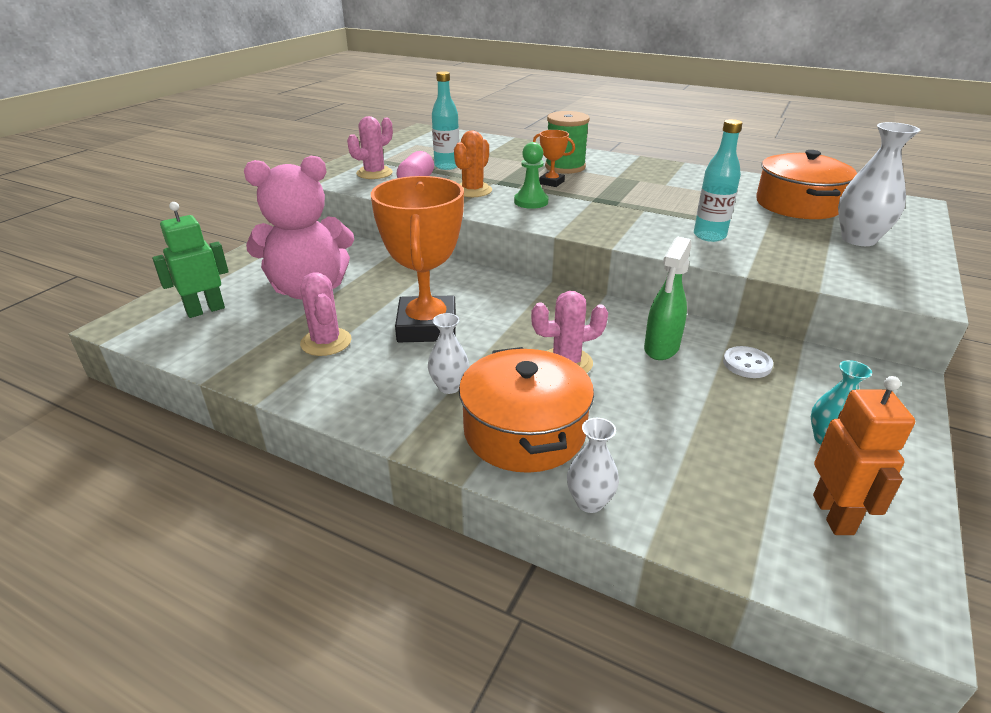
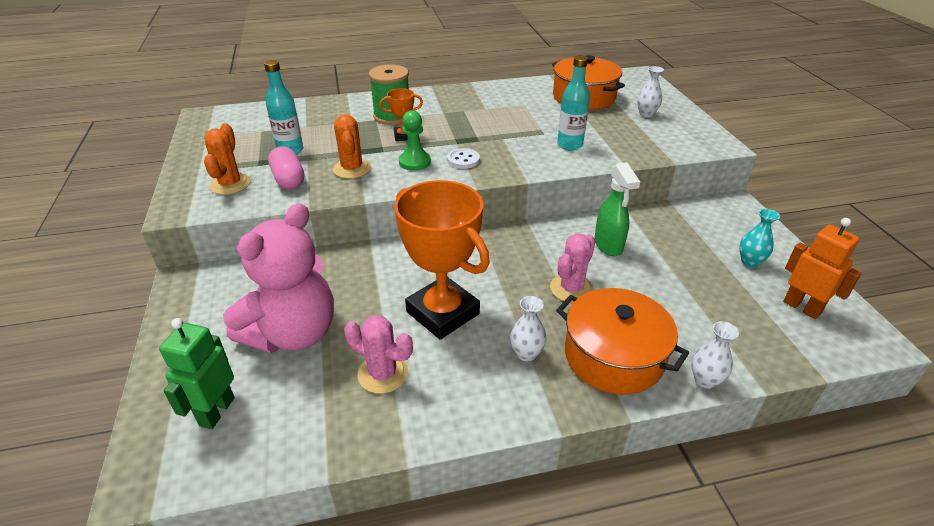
camera: 40 degrees left, 5 degrees up
pink cactus [347,116,393,179] -> orange cactus [204,123,251,195]
white button [723,346,773,378] -> white button moved to [447,148,480,169]
white vase [838,122,920,246] -> white vase [637,66,664,117], size x0.59

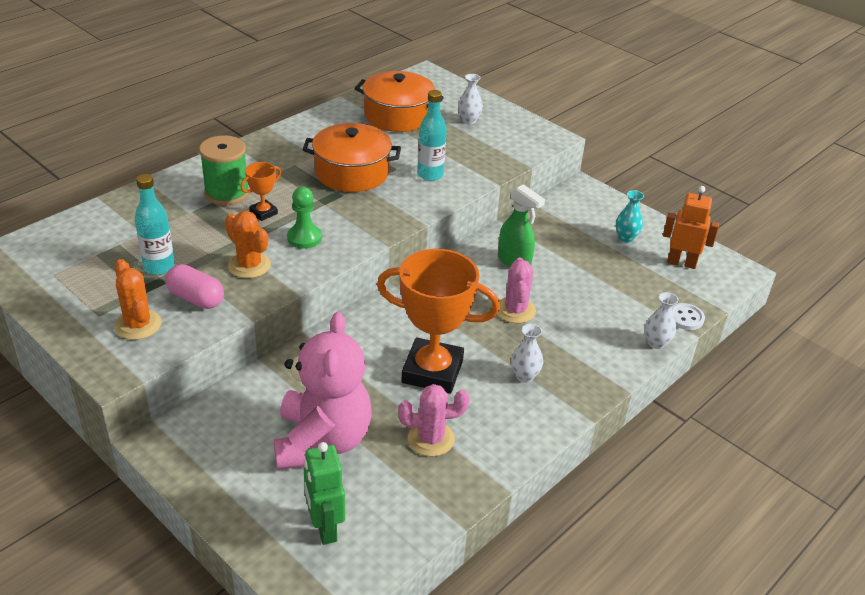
camera: 35 degrees left, 0 degrees up
white button [447,148,480,169] -> white button moved to [671,303,705,330]
orange pot [556,288,689,395] -> orange pot moved to [302,123,401,192]

